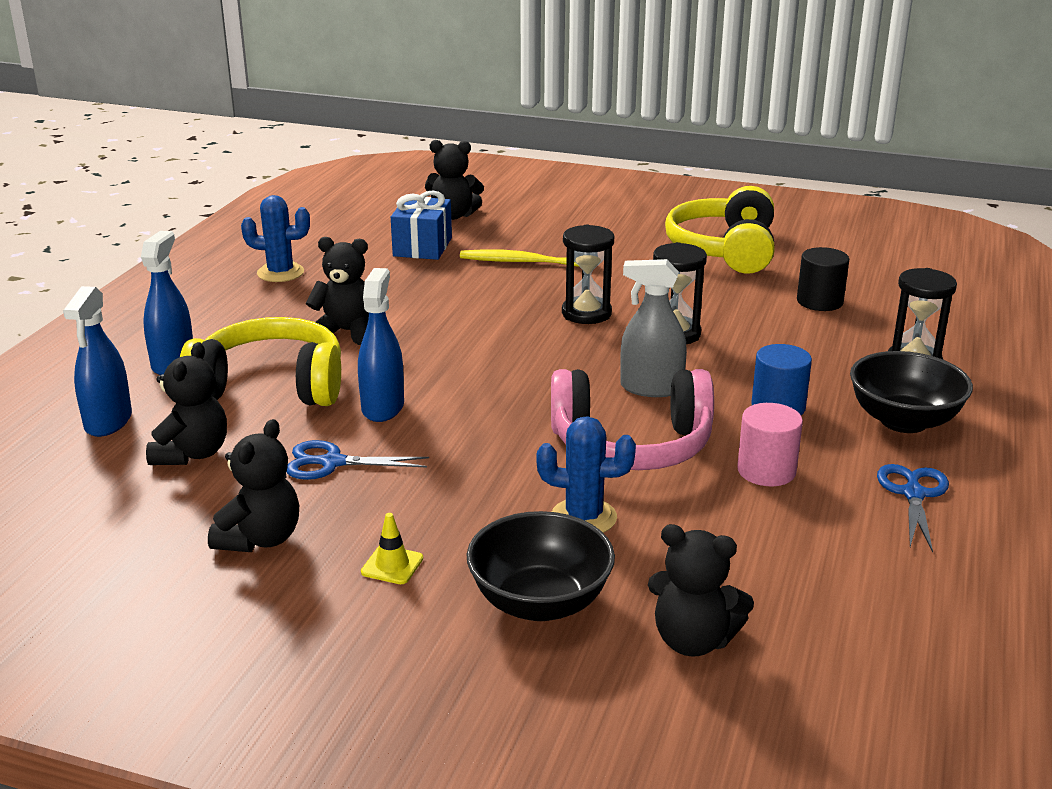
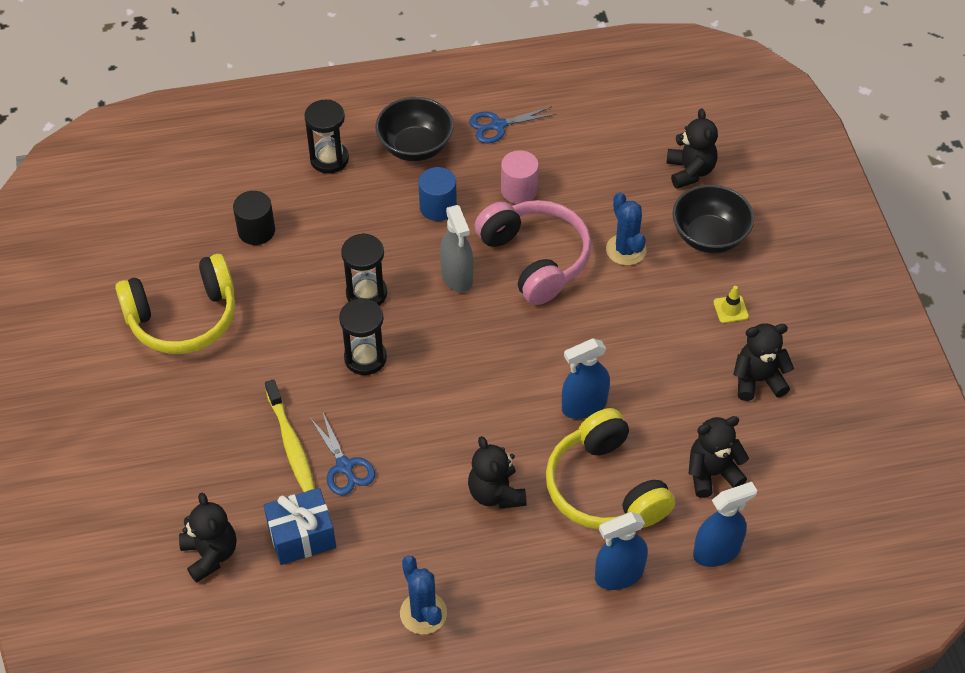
camera: 120 degrees left, 25 degrees up
blue scissors [286,440,429,480] -> blue scissors moved to [310,411,375,495]

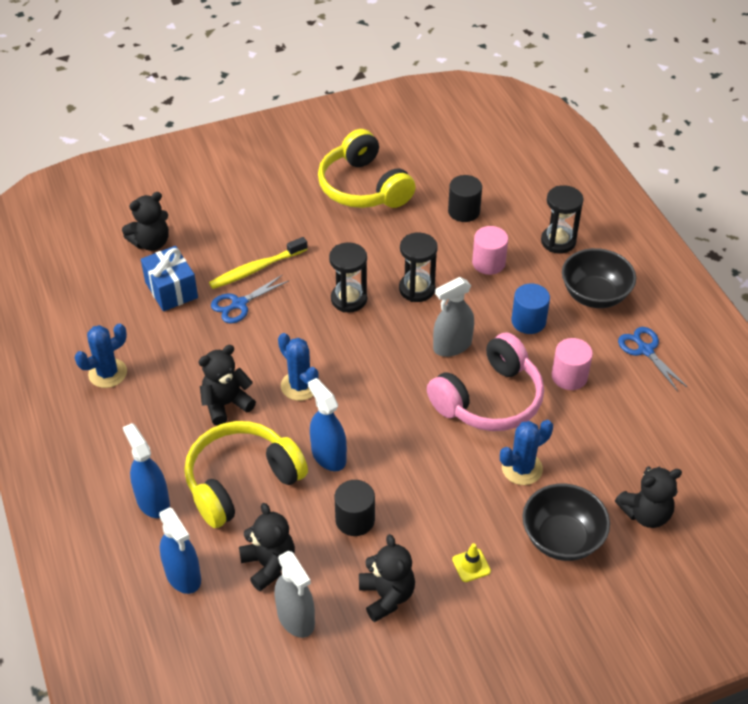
camera: 80 degrees right, 5 degrees down
none -> grey spray bottle [274,550,315,638]
none -> blue cactus [278,333,319,401]
none -> black cylinder [334,480,375,536]
none -> pink cylinder [472,226,508,275]

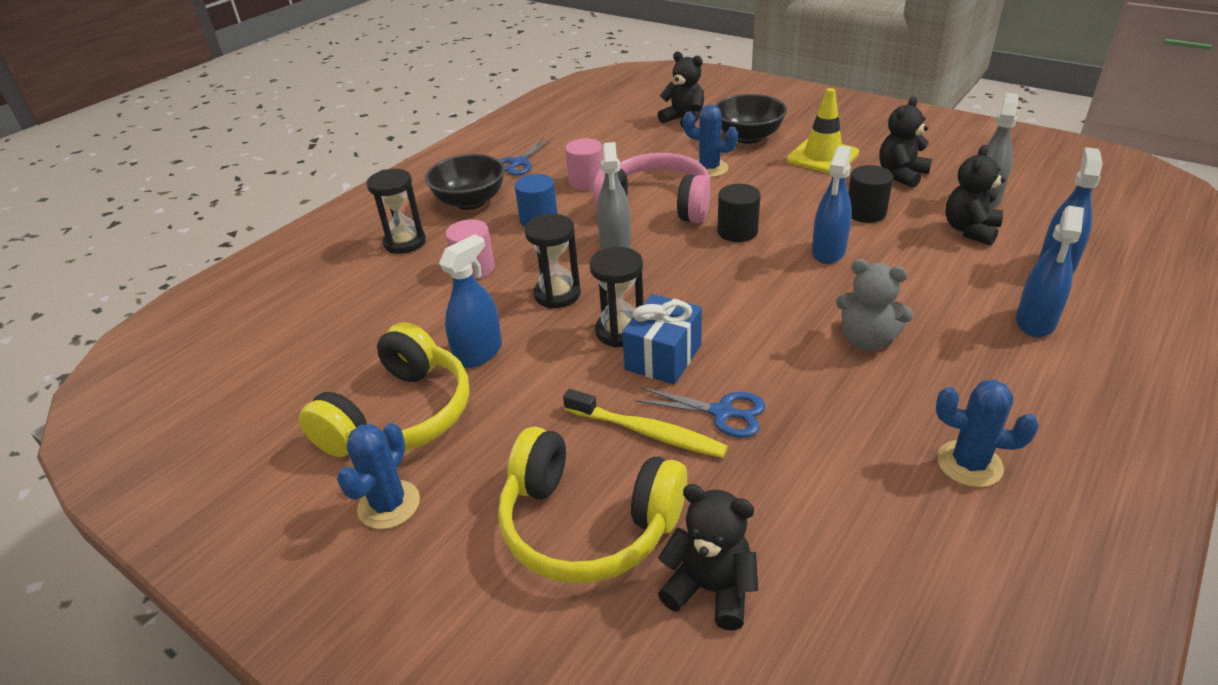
camera: 120 degrees left, 10 degrees down
blue gift [141,246,198,311] -> blue gift moved to [622,294,702,385]
yellow headphones [184,421,308,528] -> yellow headphones moved to [498,426,687,583]
black teddy bear [198,345,256,426] -> grey teddy bear [836,259,913,351]
blue cactus [278,333,319,401] -> blue cactus moved to [337,423,420,529]
grey spray bottle [433,277,474,357] -> grey spray bottle turned 60 degrees clockwise [597,142,631,250]
black cylinder [448,175,482,222] -> black cylinder moved to [717,184,761,242]
yellow traffic cone [452,543,491,582] -> yellow traffic cone [787,88,859,174], size x2.08
none -> blue spray bottle [439,234,502,368]

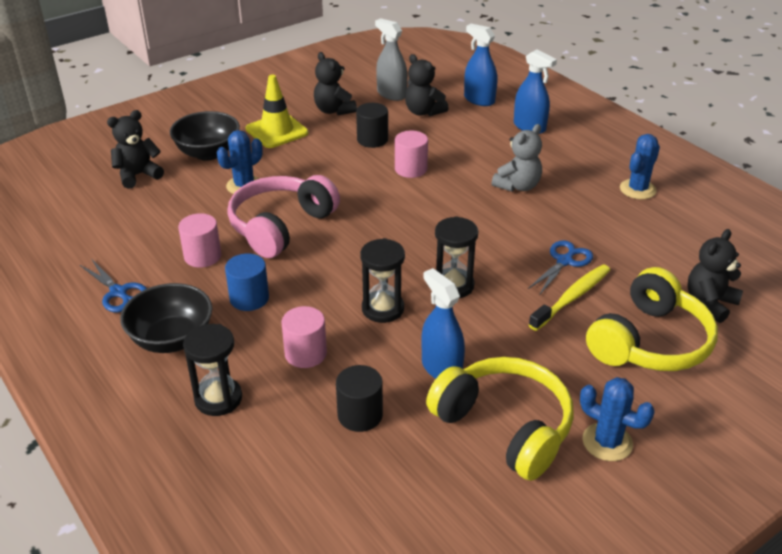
camera: 75 degrees left, 0 degrees up
grey spray bottle [597,142,631,250] -> none
blue gift [622,294,702,385] -> none
black cylinder [717,184,761,242] -> black cylinder moved to [336,365,383,432]
blue spray bottle [812,145,852,264] -> pink cylinder [395,130,428,178]

